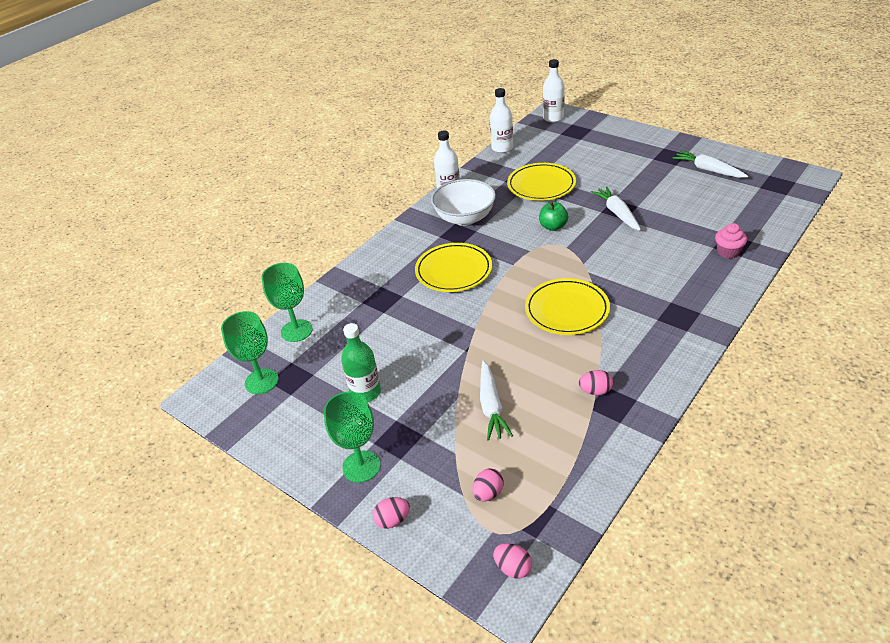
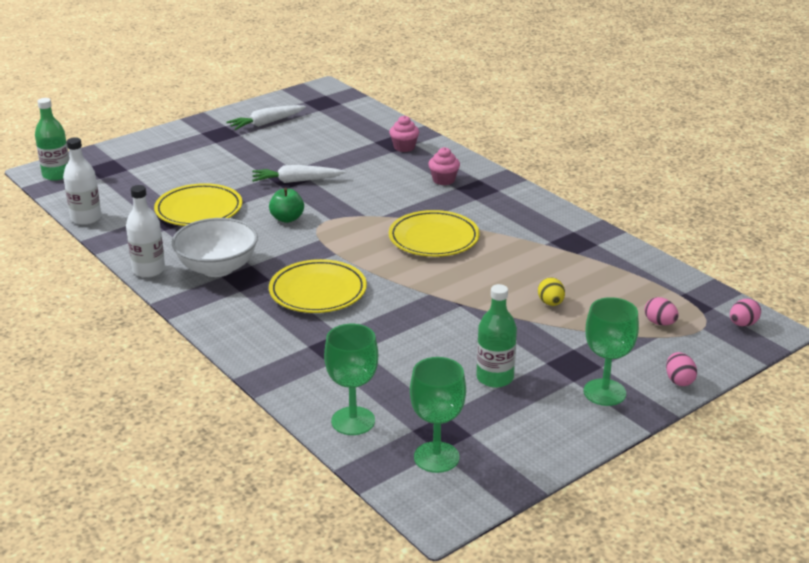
camera: 80 degrees left, 10 degrees down
white carrot [480,360,513,441] -> yellow egg [538,277,565,306]
white bottle [543,59,565,122] -> green bottle [35,98,69,181]
pink egg [579,370,613,395] -> none
none -> pink cupcake [428,147,460,185]

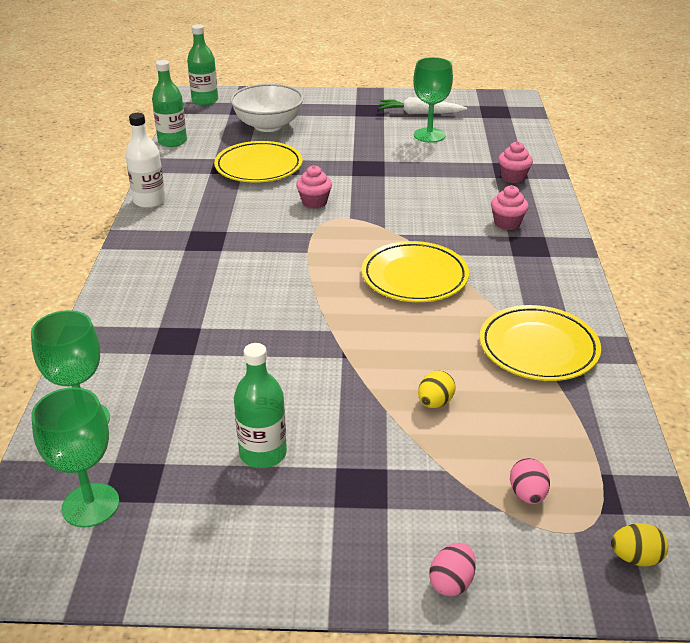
camera: 40 degrees right, 5 degrees up
white bottle [63,137,102,225] -> green bottle [152,60,187,147]
white bowl [172,218,258,277] -> white bowl moved to [230,84,304,132]
white carrot [252,165,345,183] -> none
green apple [269,188,304,223] -> pink cupcake [296,165,332,209]
yellow plate [269,259,367,313] -> yellow plate moved to [480,305,601,381]
green goblet [584,297,639,406] -> green goblet moved to [413,57,453,143]
pink egg [730,299,761,327] -> yellow egg [611,523,668,567]

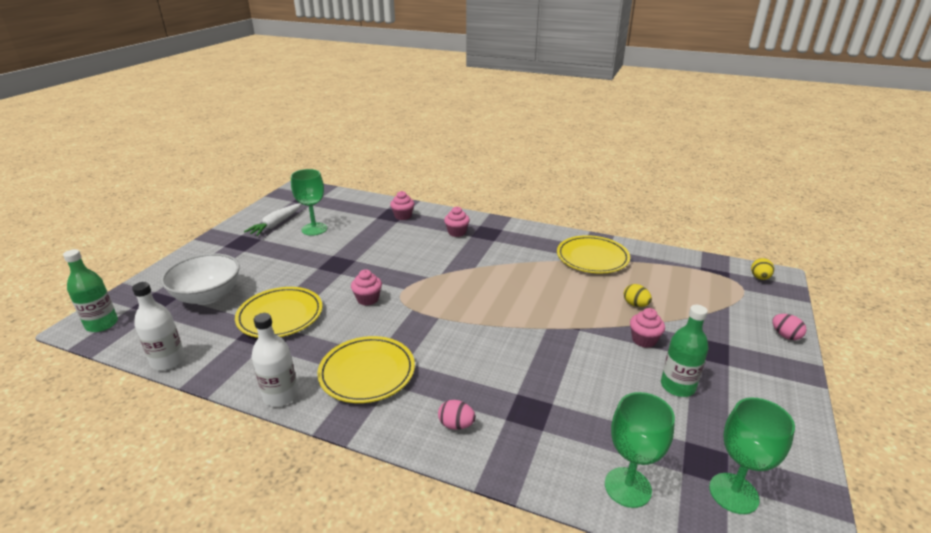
camera: 70 degrees left, 5 degrees down
green bottle [152,60,187,147] -> white bottle [132,282,185,370]
yellow plate [362,241,469,302] -> yellow plate moved to [317,336,415,403]
pink egg [510,458,550,504] -> pink egg moved to [438,400,476,430]
none -> pink cupcake [630,308,665,348]

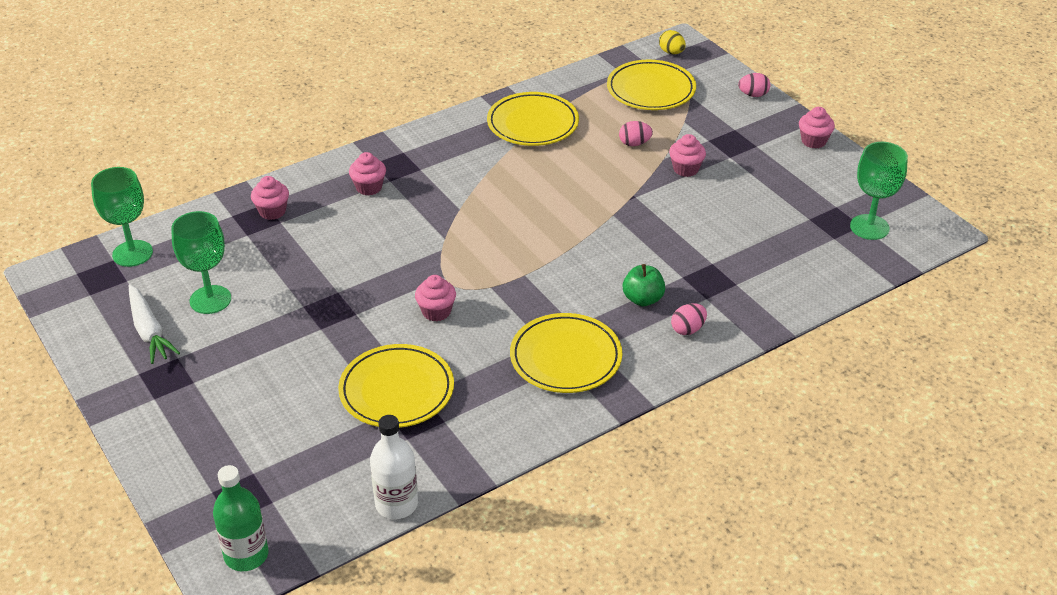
camera: 55 degrees left, 10 degrees up
white bowl [161,253,240,305] -> none
white bottle [252,313,298,407] -> none
green goblet [605,392,675,508] -> green goblet moved to [91,167,153,267]
yellow egg [624,284,652,307] -> pink egg [619,121,653,146]
green bottle [661,305,709,397] -> none
none -> yellow plate [607,59,696,110]
none -> green apple [623,264,665,306]
none -> pink cupcake [799,107,835,149]

